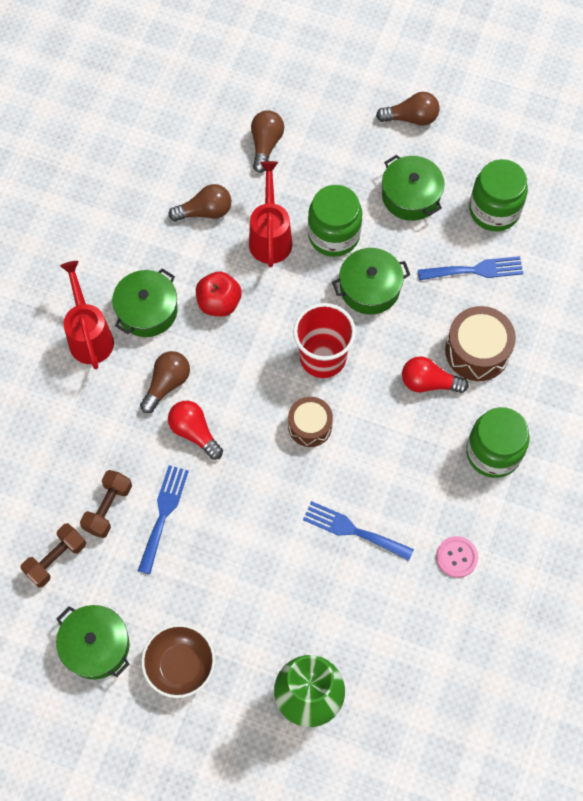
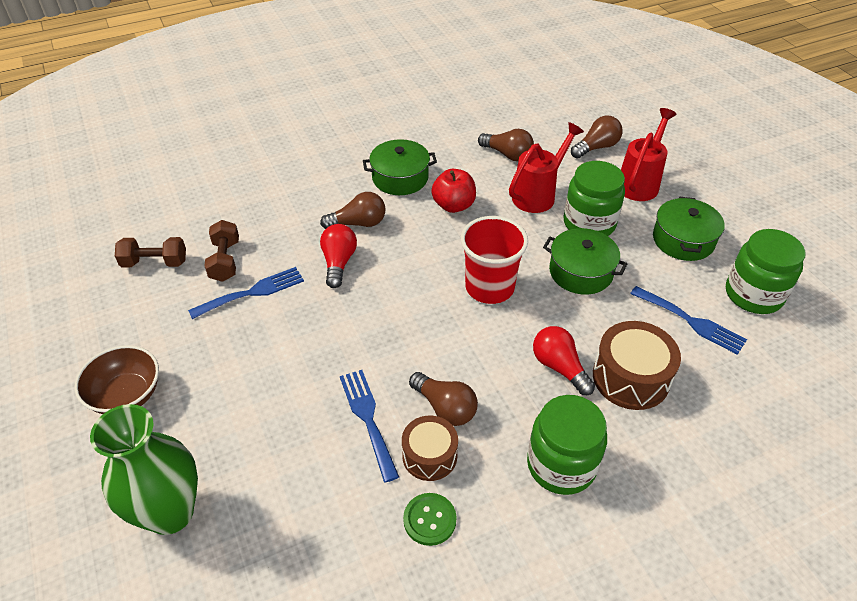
camera: 45 degrees right, 20 degrees down
green pot [56,605,129,680] -> none
red watering can [60,261,114,369] -> red watering can moved to [621,108,677,201]
brown dumbbell [80,470,132,538] -> brown dumbbell turned 75 degrees counterclockwise [204,220,239,282]
brown drum [288,397,333,447] -> brown drum moved to [402,416,458,481]
brown light bulb [376,92,439,126] -> brown light bulb moved to [409,372,478,426]
pink button [436,536,478,578] -> green button [403,493,456,546]

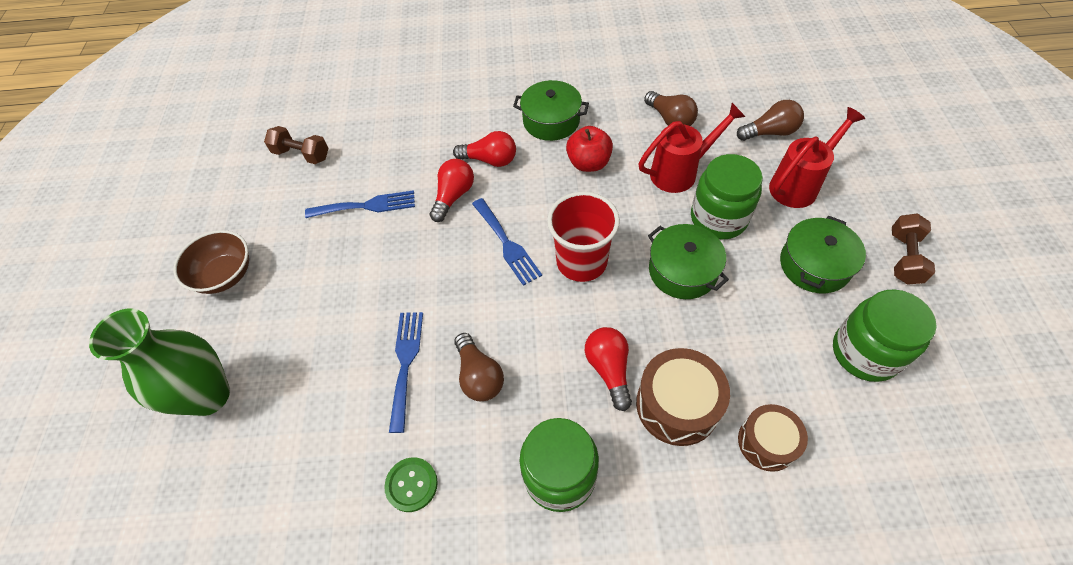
camera: 25 degrees right, 10 degrees up
brown dumbbell [204,220,239,282] -> brown dumbbell moved to [892,213,935,285]
brown light bulb [320,192,385,229] -> red light bulb [453,131,516,167]
brown drum [402,416,458,481] -> brown drum moved to [738,404,808,472]
blue fork [630,286,747,355] -> blue fork moved to [472,198,542,286]

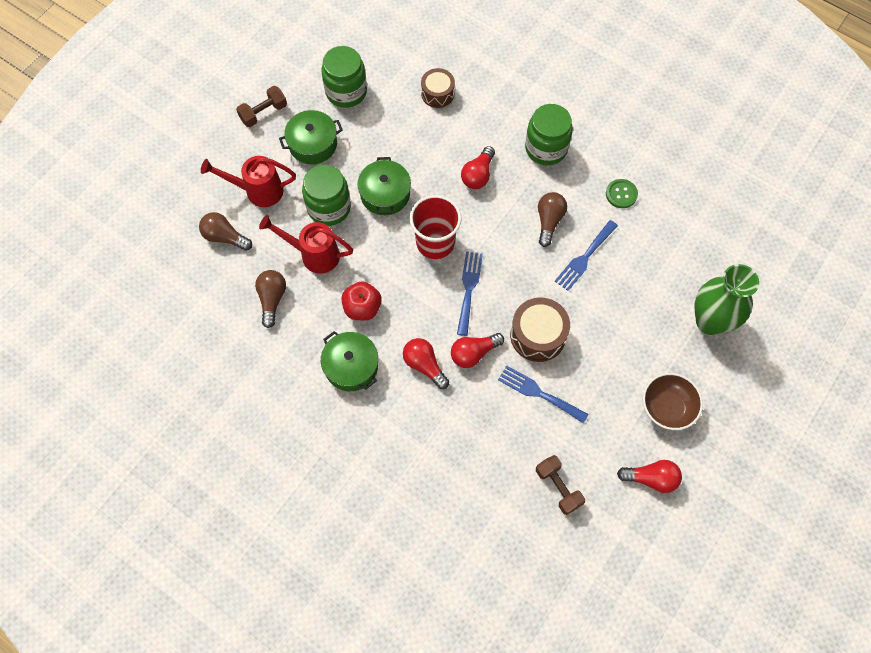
camera: 145 degrees left, 10 degrees up
brown drum [636,348,730,446] -> brown drum moved to [510,298,570,362]
none -> red light bulb [617,460,682,493]

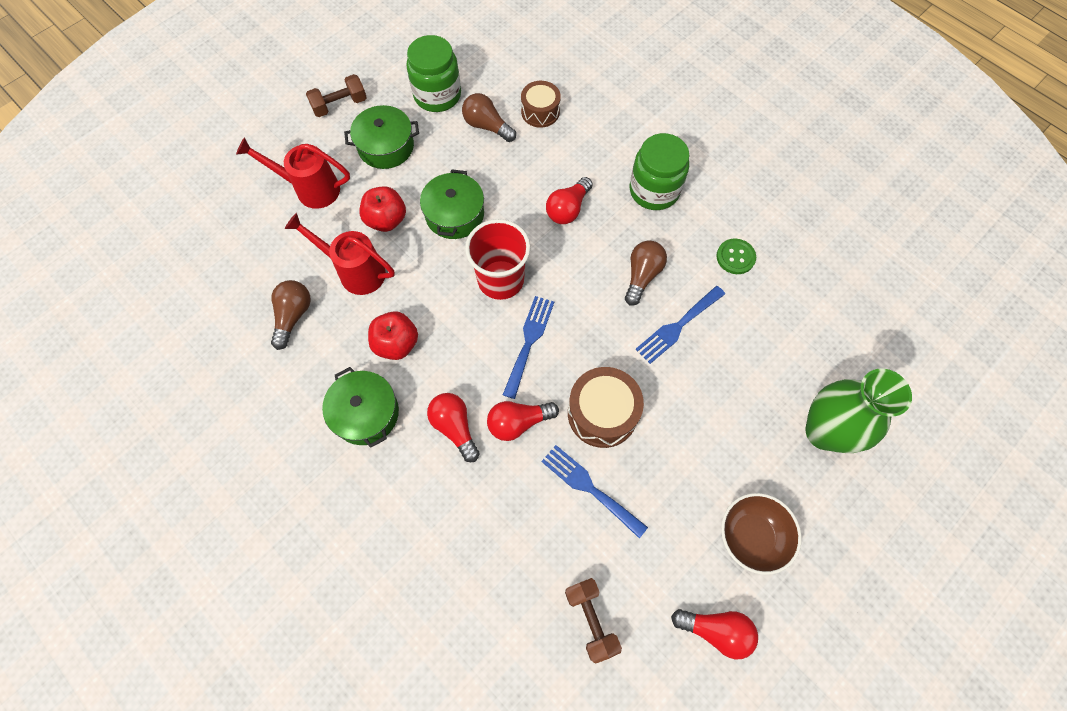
camera: 10 degrees right, 0 degrees up
brown light bulb [199,212,252,251] -> brown light bulb moved to [462,93,516,142]
green jar [302,164,351,226] -> red apple [359,186,406,232]

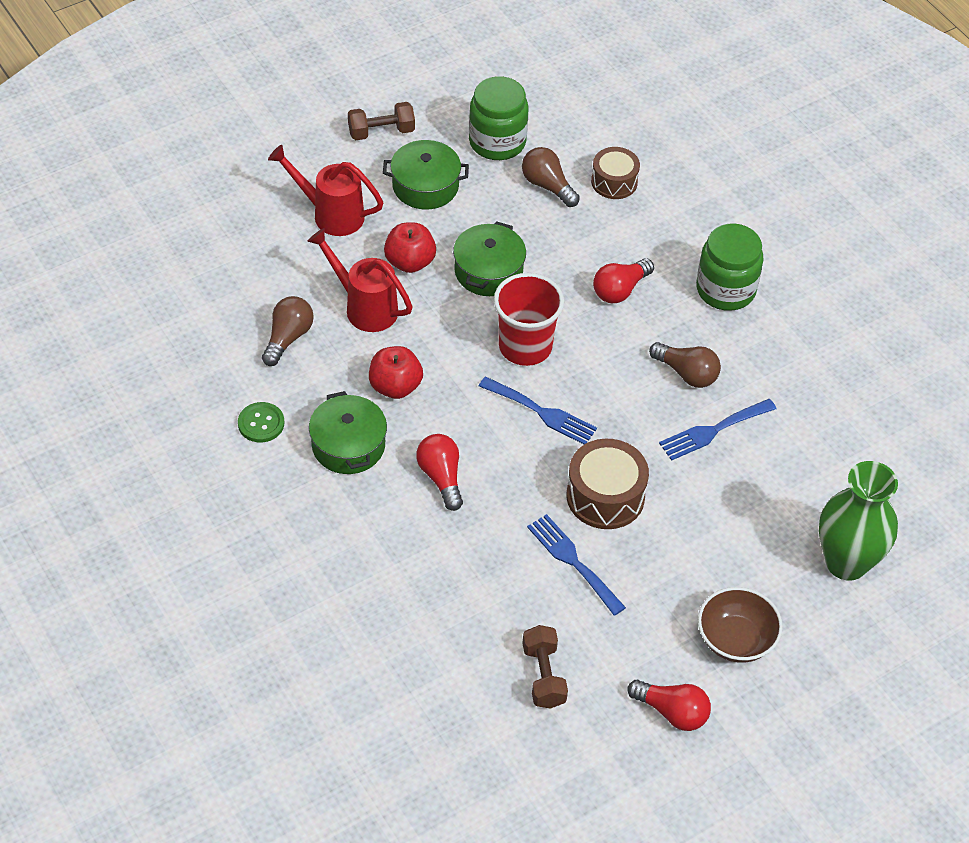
camera: 10 degrees right, 15 degrees down
red light bulb [487,401,559,441] -> none
blue fork [503,296,554,399] -> blue fork turned 90 degrees clockwise [479,377,597,444]
brown light bulb [625,241,667,306] -> brown light bulb turned 90 degrees clockwise [649,342,721,388]
green button [716,239,756,274] -> green button moved to [238,402,284,442]

